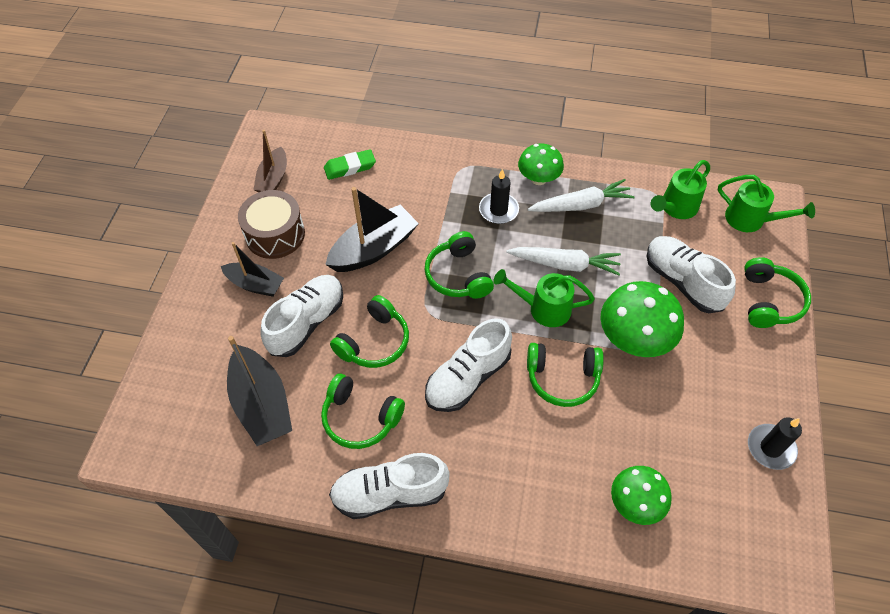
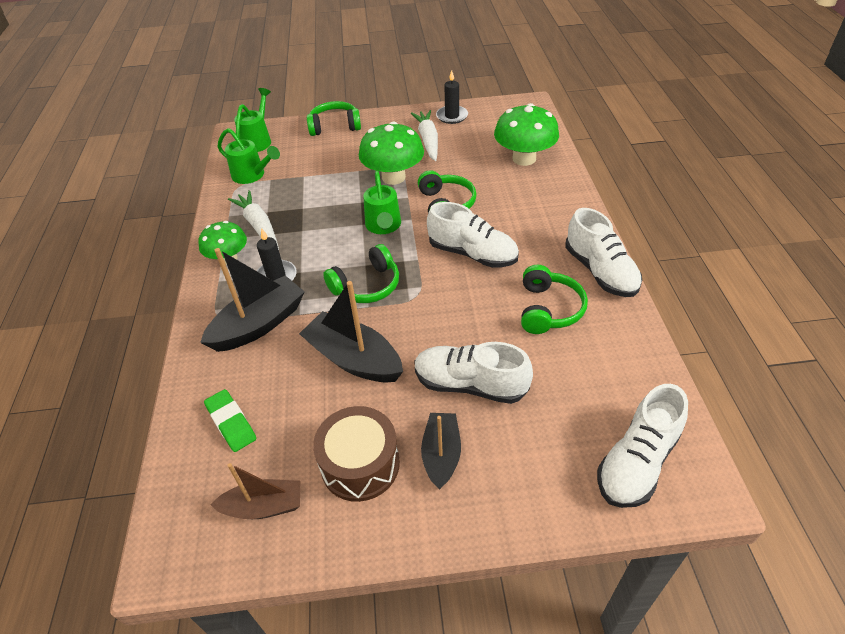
camera: 105 degrees left, 10 degrees down
black boat [227,336,292,446] -> black boat moved to [200,248,305,352]
green headphones [330,295,409,368] -> none
white carrot [506,247,621,276] -> white carrot moved to [411,110,438,161]
green mushroom [611,466,672,525] -> green mushroom [494,103,559,166], size x1.55
white shoe [646,236,736,313] -> white shoe moved to [597,384,688,508]

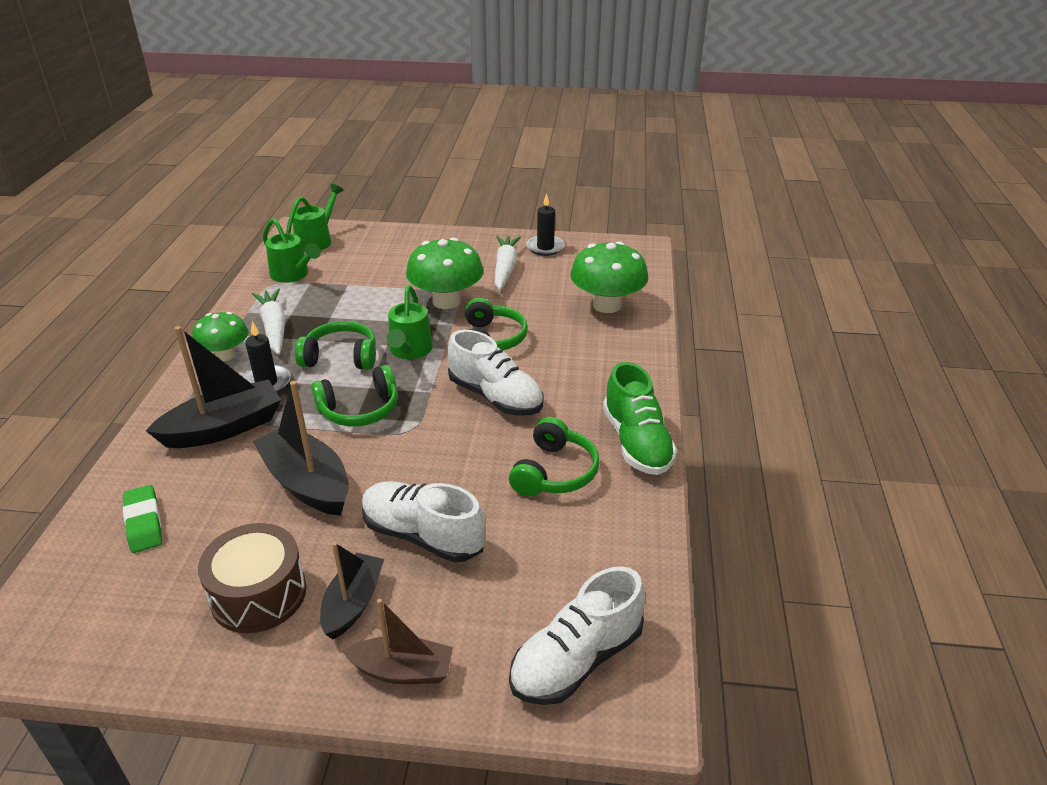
camera: 10 degrees right, 10 degrees down
brown boat [210,463,300,519] -> brown boat moved to [342,599,453,684]
green headphones [307,101,361,136] -> green headphones moved to [295,321,376,370]
white shoe [565,208,642,297] -> green shoe [603,362,677,475]

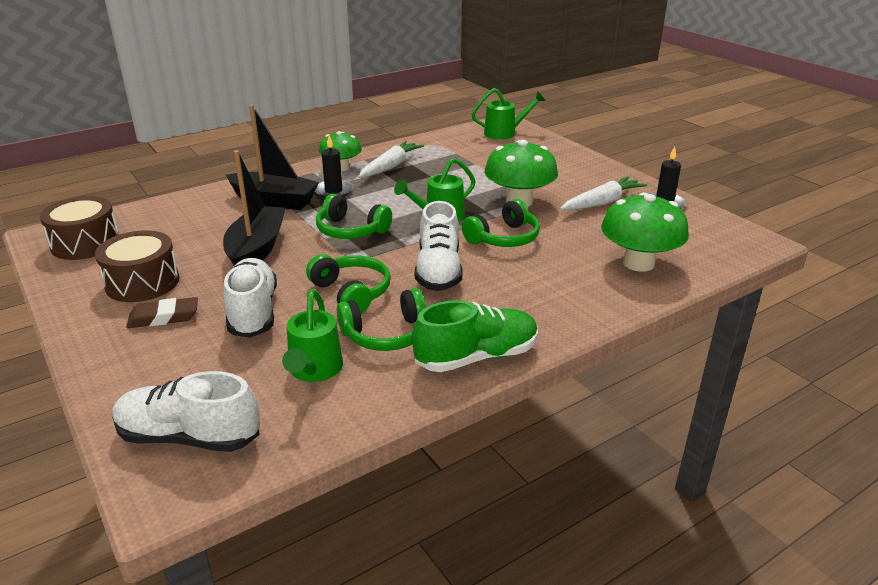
camera: 50 degrees right, 5 degrees down
green eraser [123,485,162,553] -> none
green watering can [263,218,321,283] -> green watering can moved to [282,289,343,382]
green headphones [295,321,376,370] -> green headphones moved to [306,254,391,313]
black boat [320,542,384,639] -> brown eraser [126,297,198,328]
brown boat [342,599,453,684] -> none
green shoe [603,362,677,475] -> green shoe turned 150 degrees counterclockwise [412,300,538,372]
none -> brown drum [40,196,119,260]

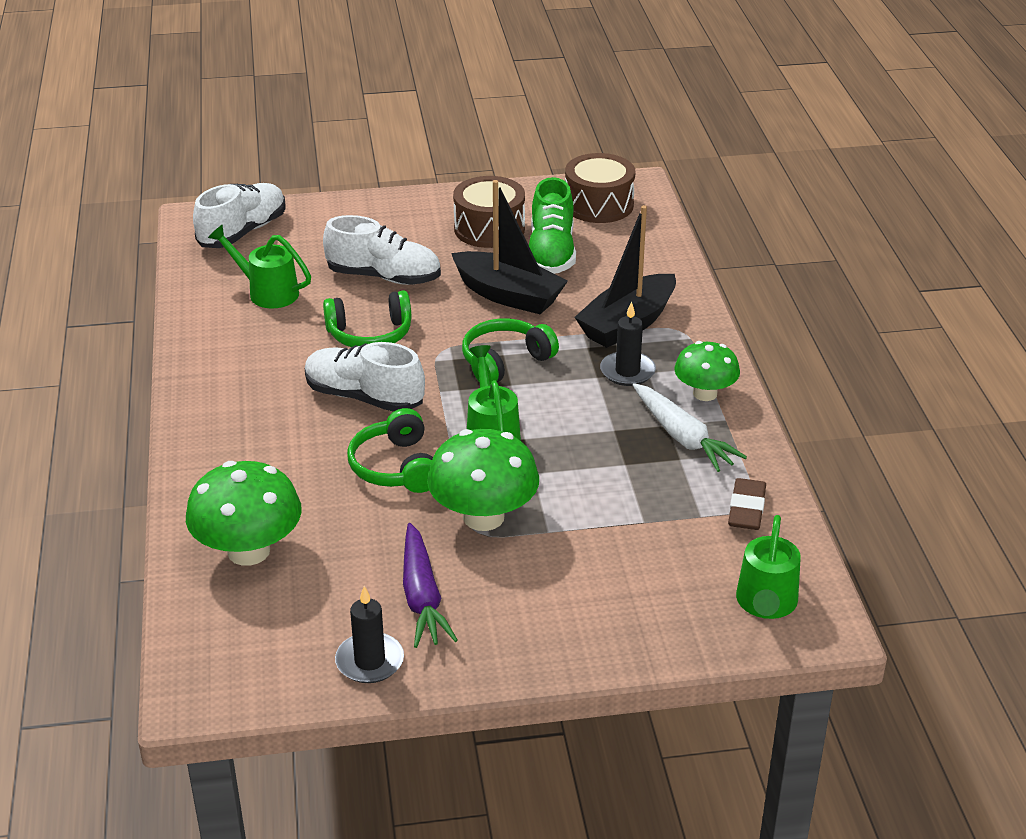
camera: 115 degrees right, 5 degrees up
brown eraser [126,297,198,328] -> brown eraser moved to [728,478,766,530]
green headphones [337,288,426,351] -> none
green shoe [412,300,538,372] -> green shoe moved to [529,177,576,274]
white carrot [560,176,647,210] -> purple carrot [403,523,458,648]

